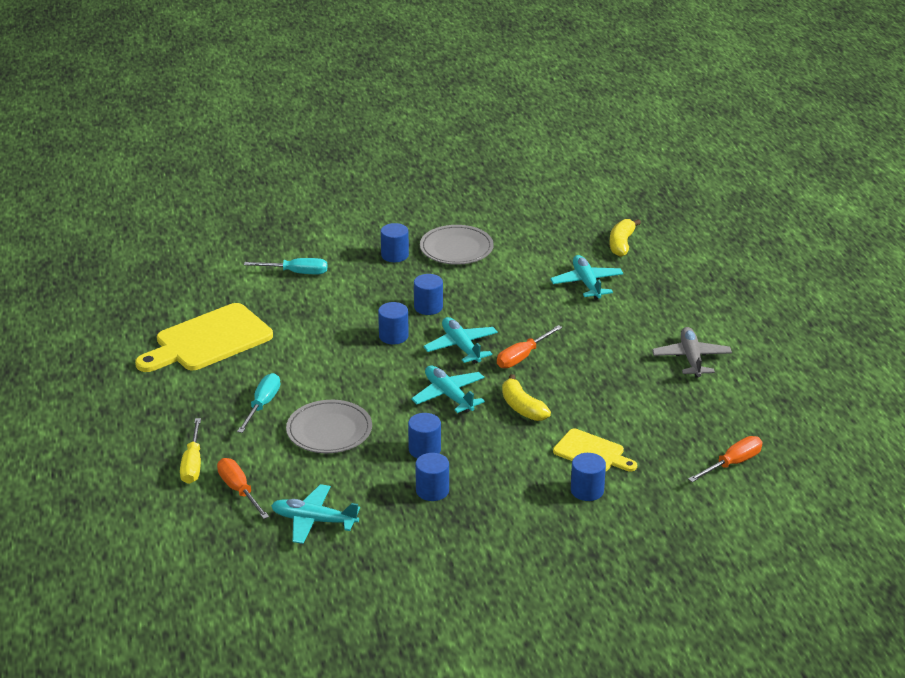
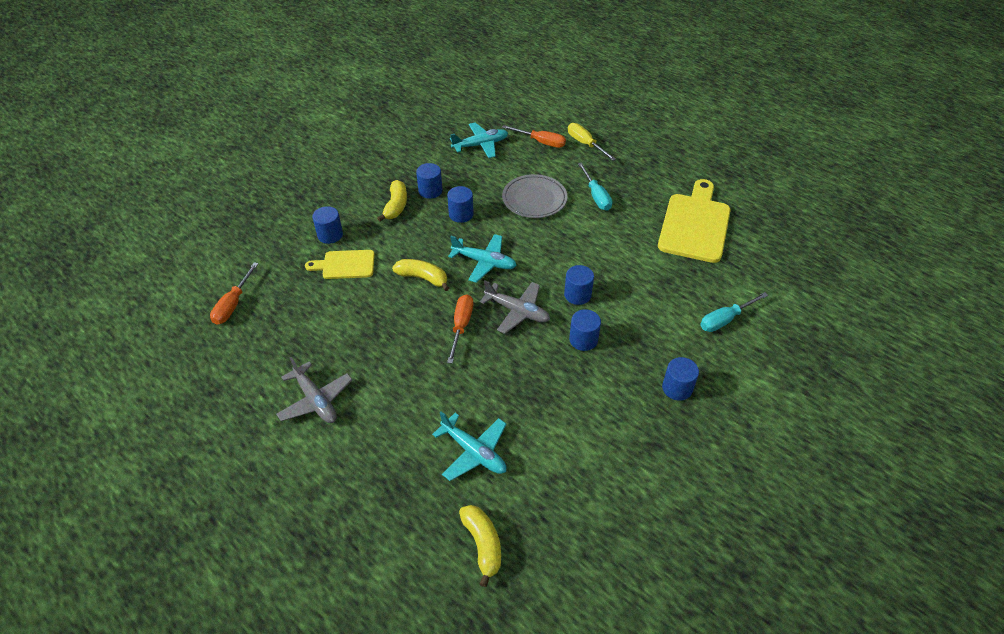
camera: 145 degrees right, 15 degrees up
grey plate [420,225,494,265] -> none
turquoise plane [423,317,498,364] -> grey plane [480,280,550,334]
none -> yellow banana [377,180,407,222]

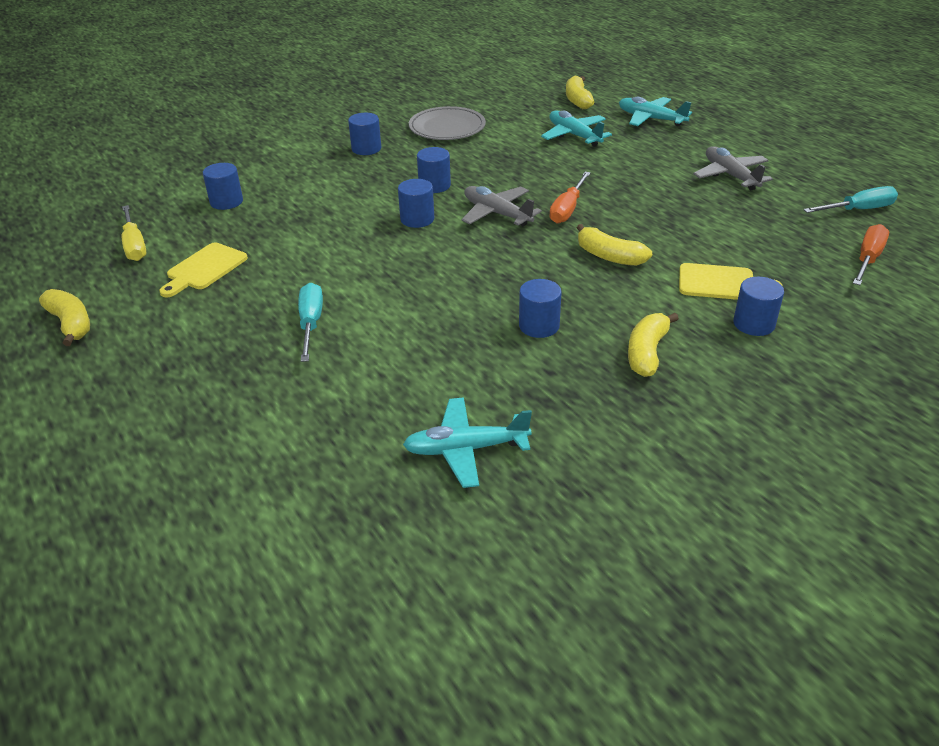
camera: 165 degrees left, 10 degrees down
blue cylinder [416,163,442,199] -> blue cylinder moved to [203,163,243,210]
turquoise plane [448,234,517,283] -> turquoise plane moved to [619,97,692,126]
orange screwdriver [502,125,566,148] -> none
grey plate [502,174,567,218] -> grey plate moved to [409,106,486,140]
yellow screwdriver [568,123,616,161] -> yellow screwdriver moved to [122,205,147,261]
yellow cutting board [658,179,731,263] -> yellow cutting board [159,242,248,297], size x0.56
turquoise screwdriver [700,292,768,332] -> turquoise screwdriver moved to [803,186,898,213]
none -> yellow banana [39,289,90,346]

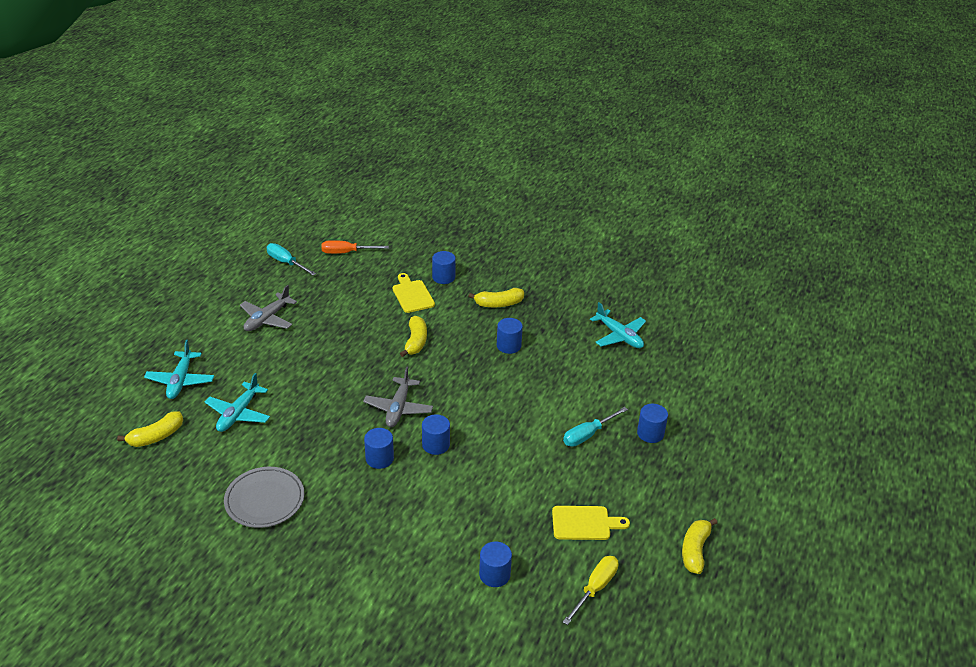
camera: 125 degrees left, 0 degrees up
blue cylinder [348,113,381,155] -> blue cylinder moved to [637,404,668,443]
orange screwdriver [549,172,591,224] -> none

